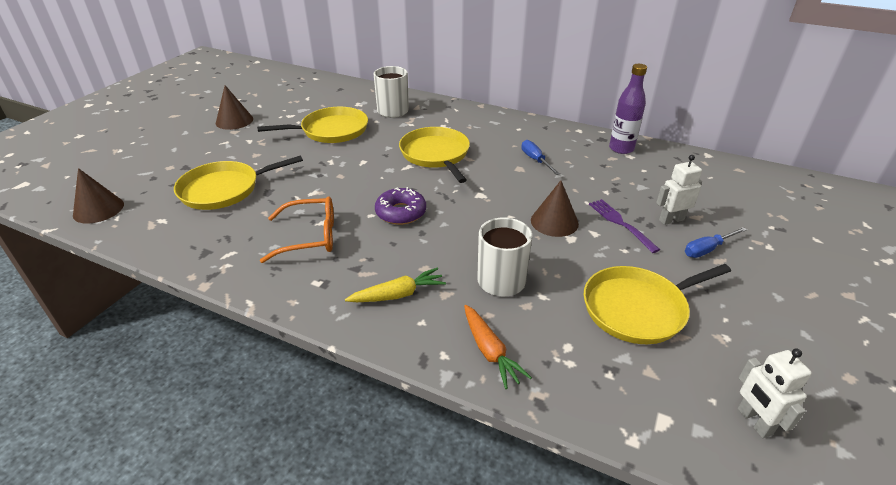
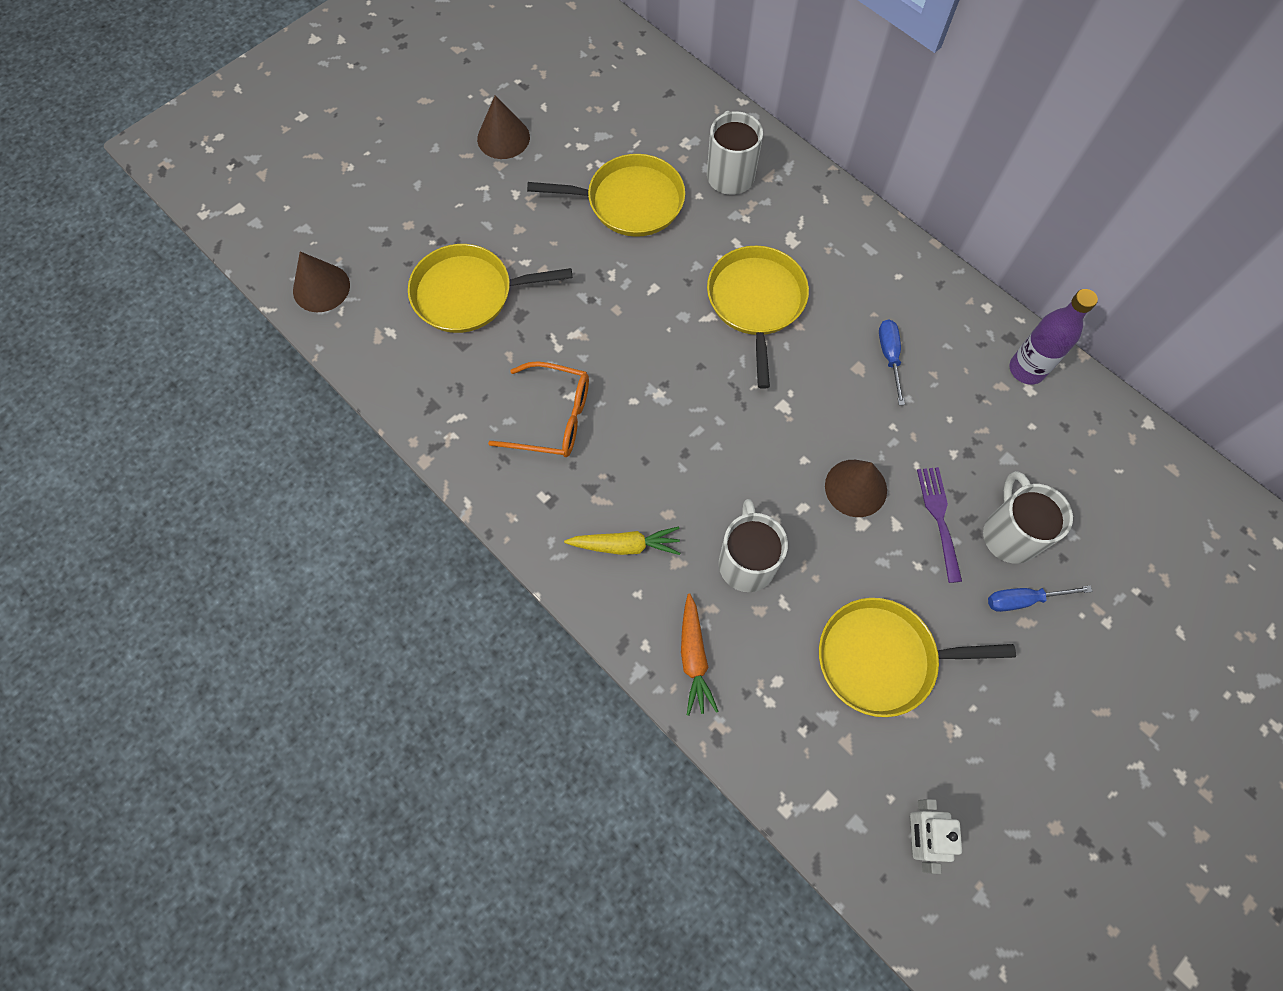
camera: 20 degrees right, 30 degrees up
purple donut [375,187,426,225] -> none
white robot [656,155,702,225] -> white mug [983,471,1073,564]

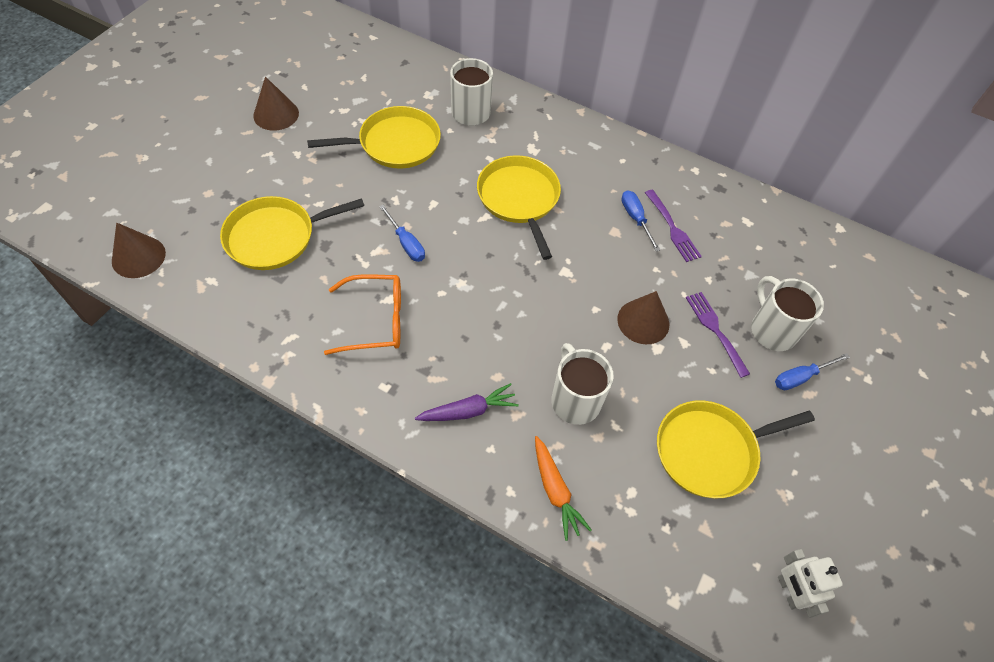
camera: 20 degrees left, 10 degrees down
yellow carrot [564,526,680,555] -> purple carrot [415,383,519,421]
purple bottle [1010,289,1098,385] -> none
none -> blue screwdriver [379,205,425,262]
none -> purple fork [645,190,702,262]

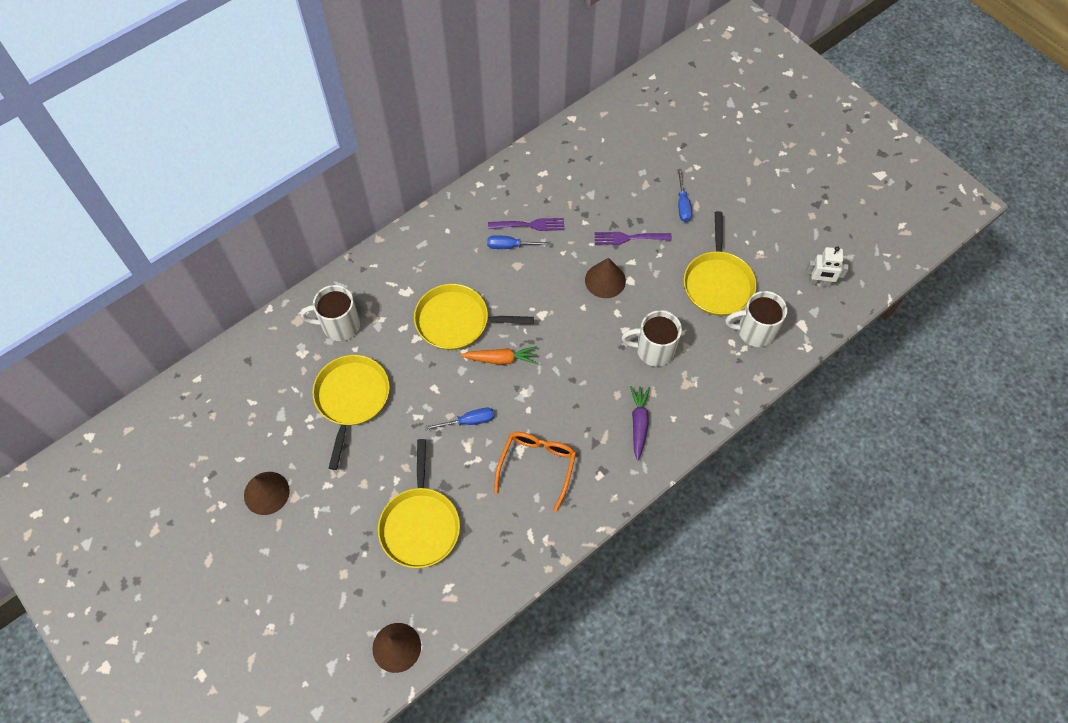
camera: 65 degrees left, 5 degrees up
orange carrot [535,436,592,541] -> orange carrot moved to [461,346,537,364]
white mug [751,276,824,351] -> white mug moved to [725,291,787,347]

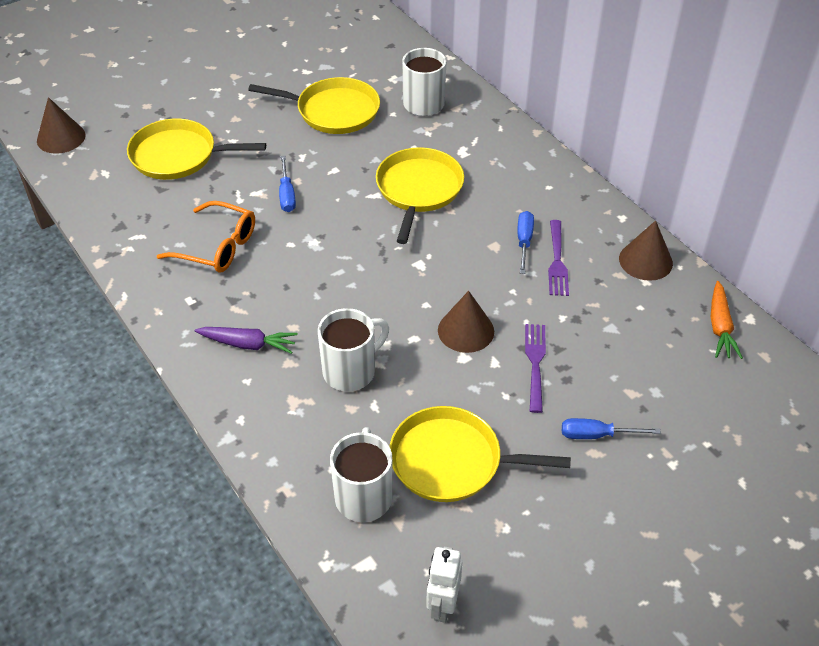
camera: 95 degrees right, 15 degrees down
brown cone [244,472,290,515] -> brown cone moved to [619,220,673,281]
orange carrot [461,346,537,364] -> orange carrot moved to [711,281,743,359]
white mug [622,310,682,367] -> white mug turned 45 degrees clockwise [318,308,389,392]

